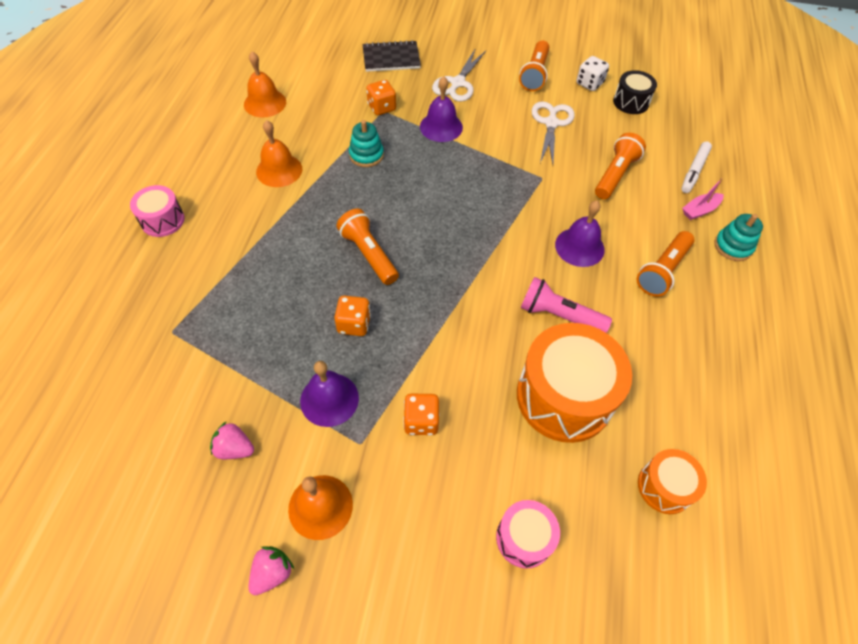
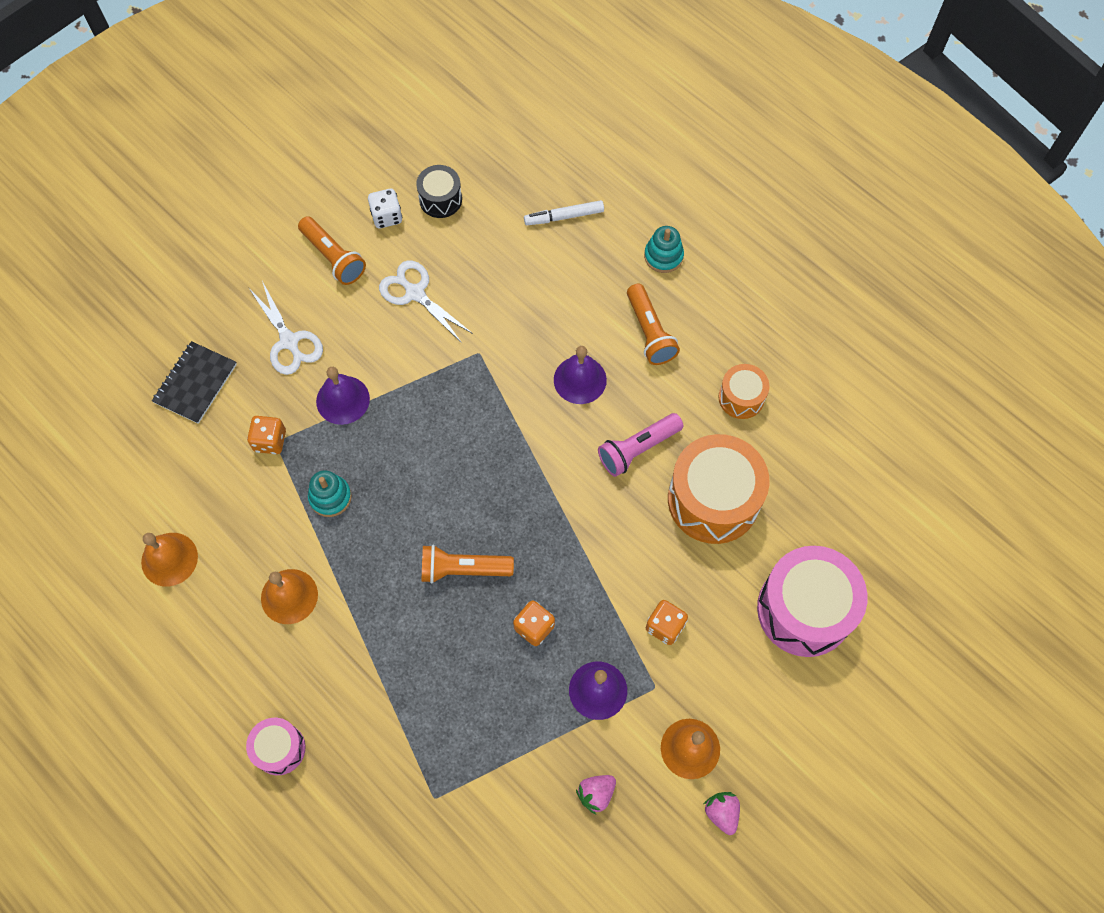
camera: 55 degrees left, 10 degrees up
pink drum [496,500,560,569] -> pink drum [757,546,867,657], size x1.93
orange flashlight [595,133,646,199] -> none
orange drum [638,449,707,514] -> orange drum moved to [718,364,770,419]
white marker [681,141,712,193] -> white marker turned 105 degrees clockwise [524,200,604,225]
pink boat [682,178,723,220] -> none

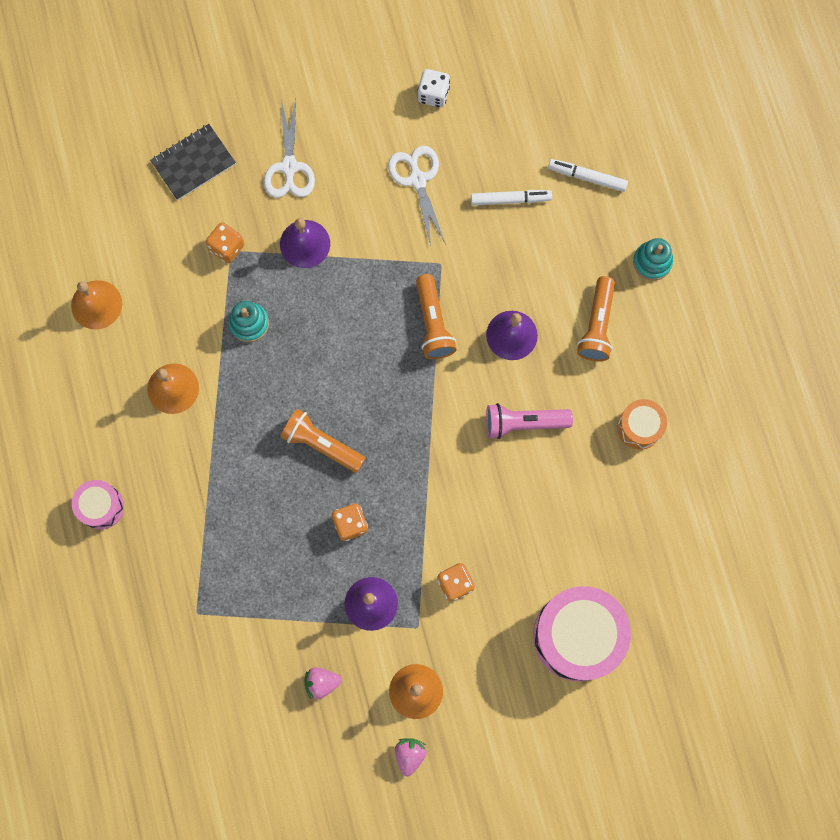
camera: 30 degrees right, 10 degrees up
orange flashlight [298,216,366,285] -> orange flashlight moved to [416,274,457,359]
black drum [416,165,462,218] -> none
orange drum [668,434,770,544] -> none
none -> white marker [471,190,552,205]

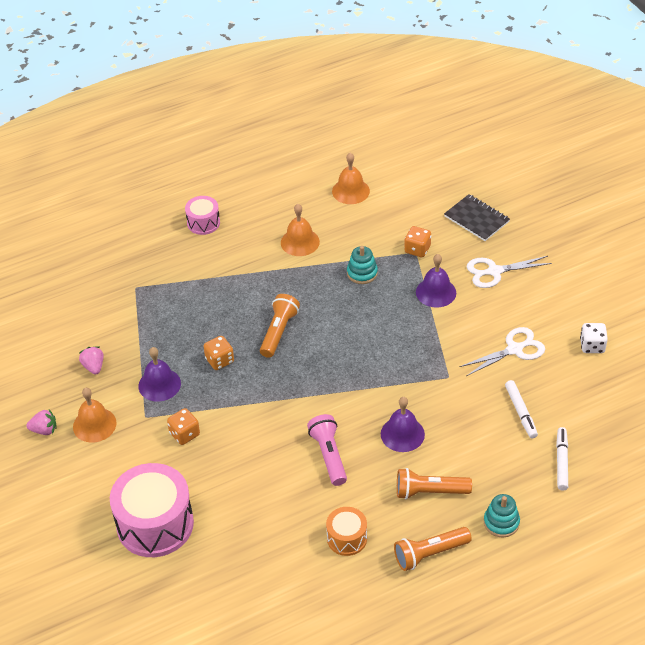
camera: 80 degrees right, 30 degrees down
orange flashlight [416,274,457,359] -> orange flashlight moved to [394,527,472,571]

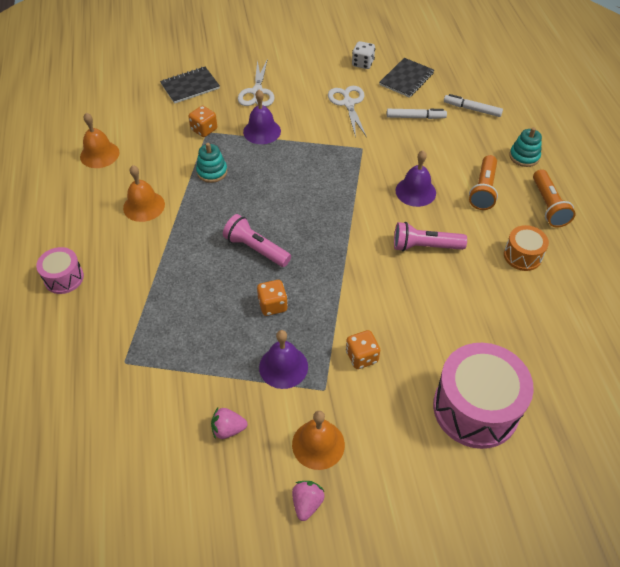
camera: 75 degrees left, 5 degrees up
orange flashlight [260,294,300,358] -> pink flashlight [223,214,291,267]
none -> black notebook [379,58,434,98]

